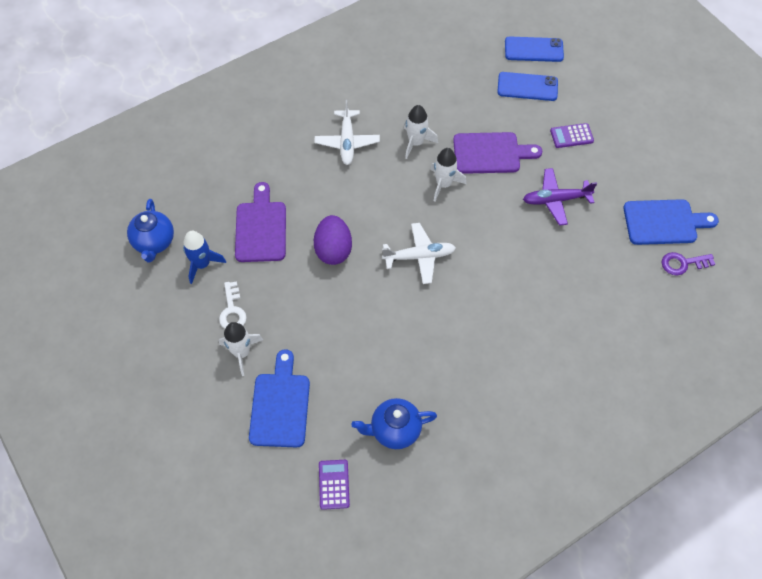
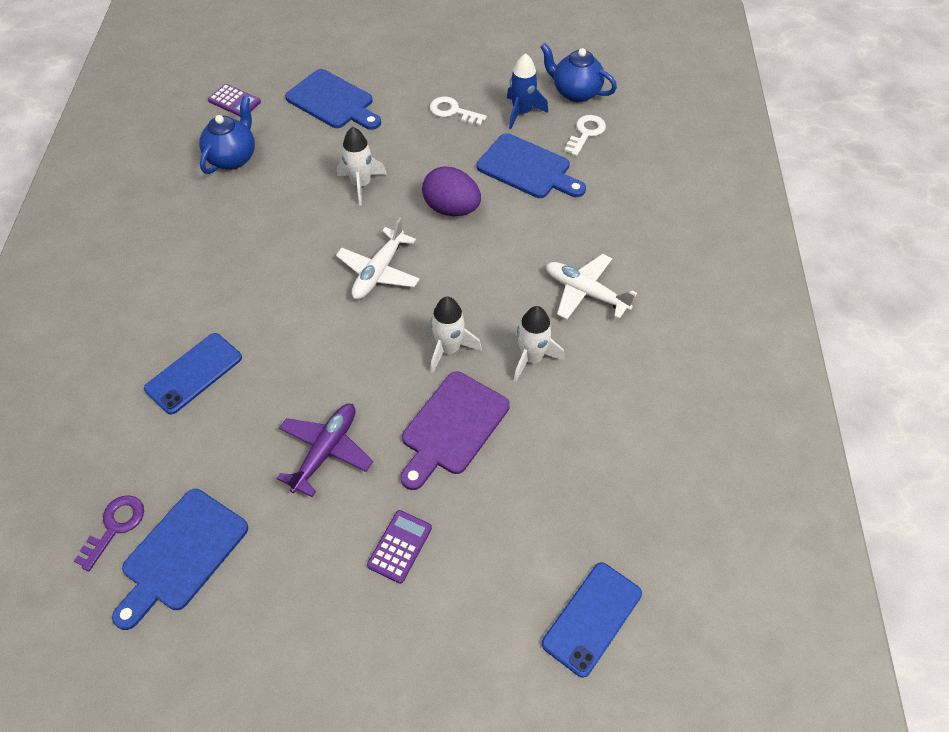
camera: 125 degrees right, 5 degrees down
white rocket [219,322,263,376] -> white rocket moved to [337,127,387,206]
purple cutting board [235,182,286,262] -> blue cutting board [477,133,586,198]
blue phone [497,72,558,101] -> blue phone moved to [144,333,242,415]
none -> white key [565,115,606,156]

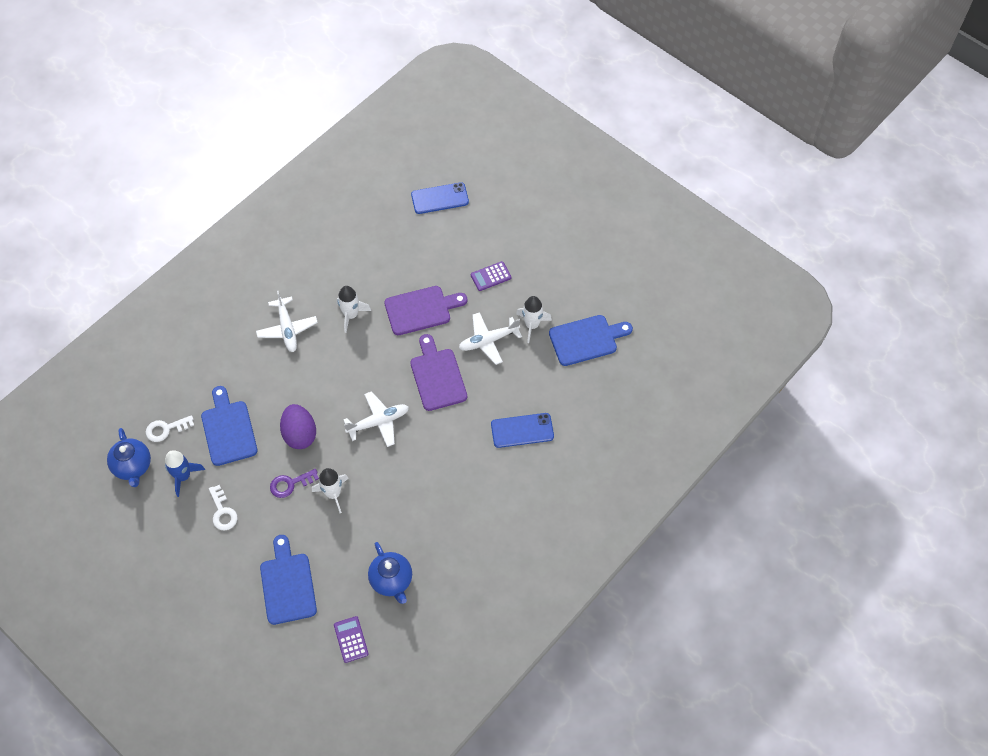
camera: 140 degrees left, 5 degrees up
purple key [74,495,144,571] -> purple key moved to [270,469,319,498]
blue teapot [199,96,255,174] -> blue teapot turned 90 degrees counterclockwise [368,542,412,604]
purple plane [276,404,373,497] -> white plane [459,312,522,365]
white rocket [431,297,482,373] -> white rocket moved to [516,296,552,343]
none -> purple cutting board [410,334,467,411]

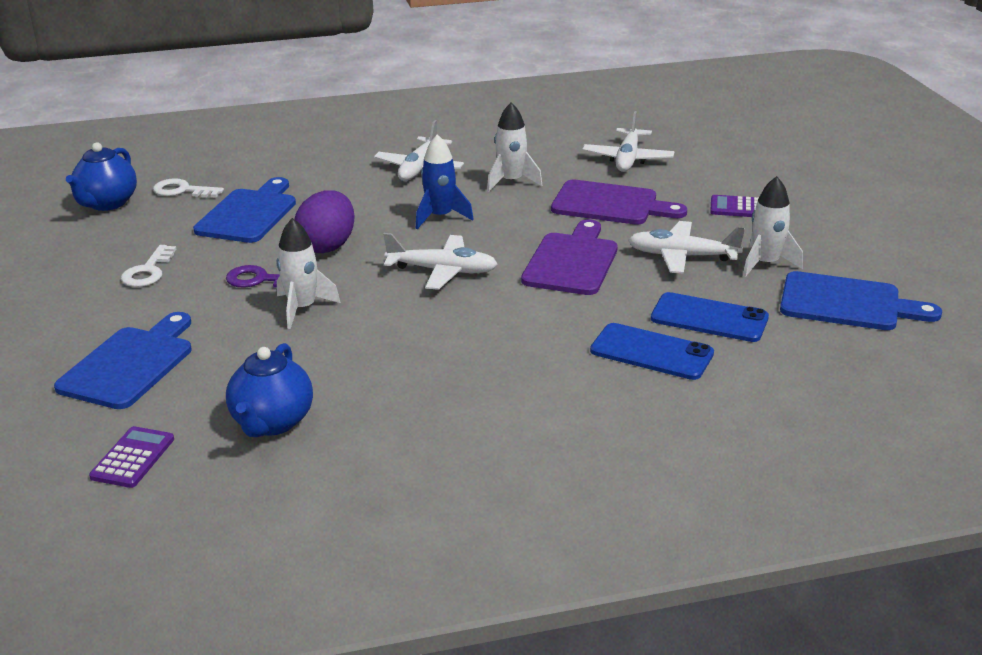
camera: 35 degrees right, 30 degrees down
blue rocket [165,450,205,497] -> blue rocket moved to [415,134,474,229]
blue phone [411,182,469,214] -> blue phone moved to [651,292,769,342]
none -> white plane [582,111,674,172]

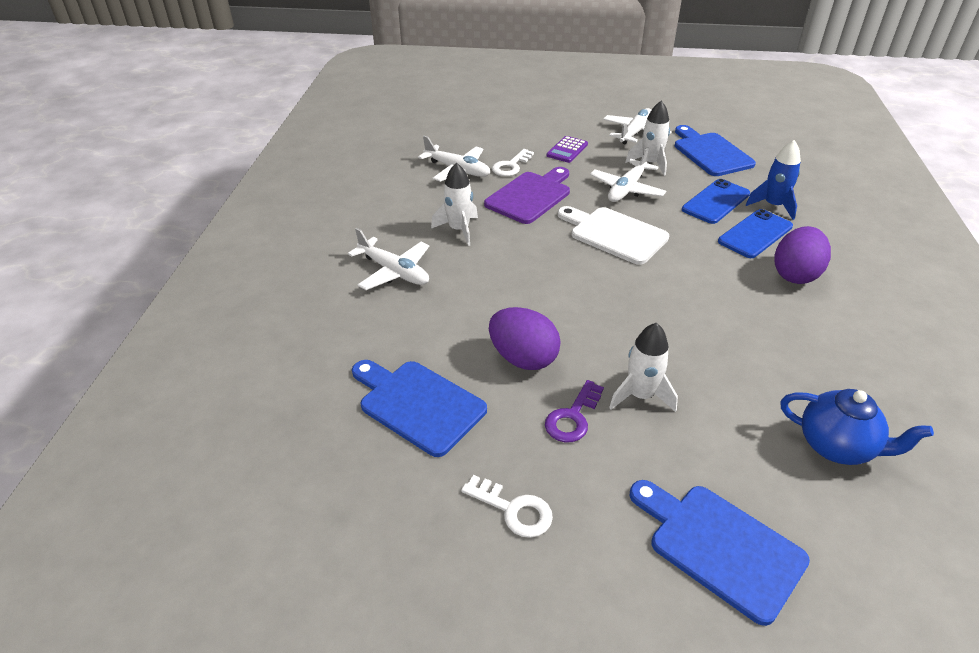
camera: 70 degrees left, 10 degrees up
blue teapot [66,142,137,211] -> none
purple calculator [89,426,174,488] -> none
white key [153,178,224,197] -> white key moved to [492,149,534,176]
white plane [383,233,498,290] -> white plane moved to [603,108,671,145]
blue rocket [415,134,474,229] -> blue rocket moved to [746,140,801,220]
purple cutting board [521,219,618,295] -> white cutting board [558,206,669,265]
blue cutting board [780,271,942,330] -> blue cutting board turned 60 degrees counterclockwise [675,125,756,176]
none -> purple egg [774,226,831,284]

